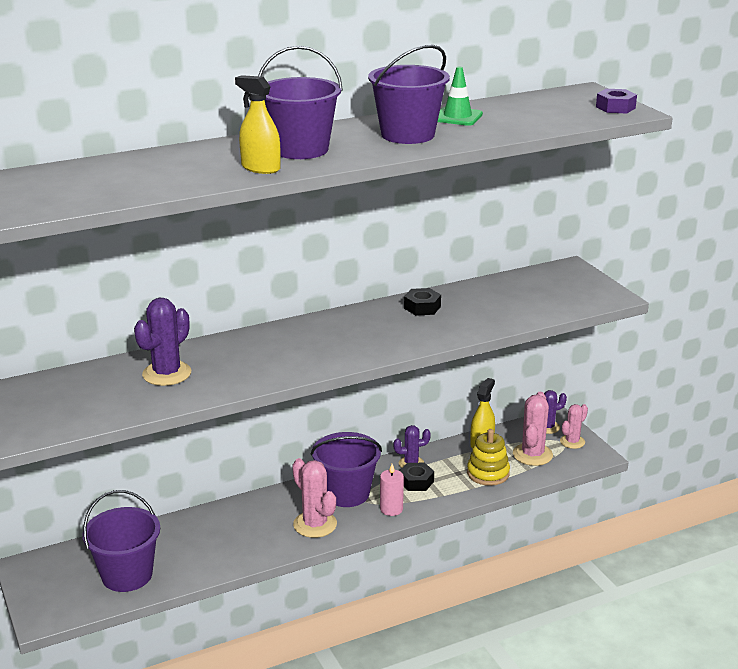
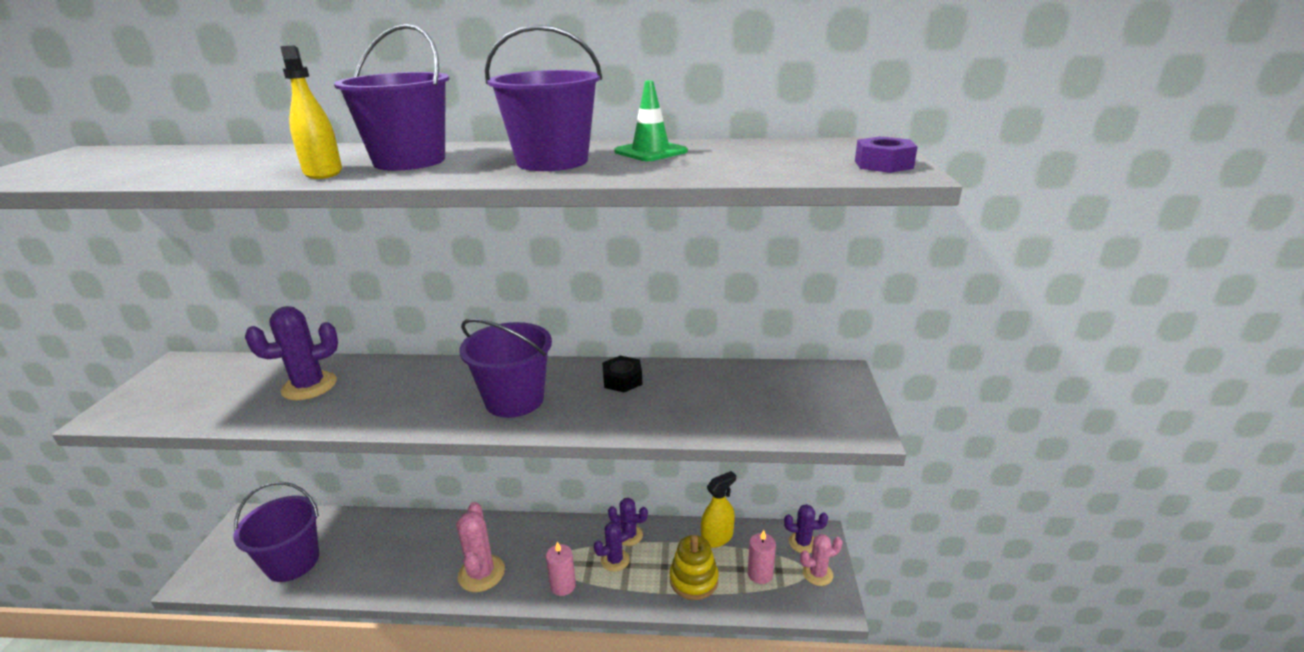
camera: 30 degrees right, 0 degrees up
purple bucket [311,432,382,507] -> purple bucket moved to [459,318,552,418]
black nut [400,463,434,491] -> purple cactus [594,521,633,572]
pink cactus [513,392,553,466] -> pink candle [748,530,776,584]

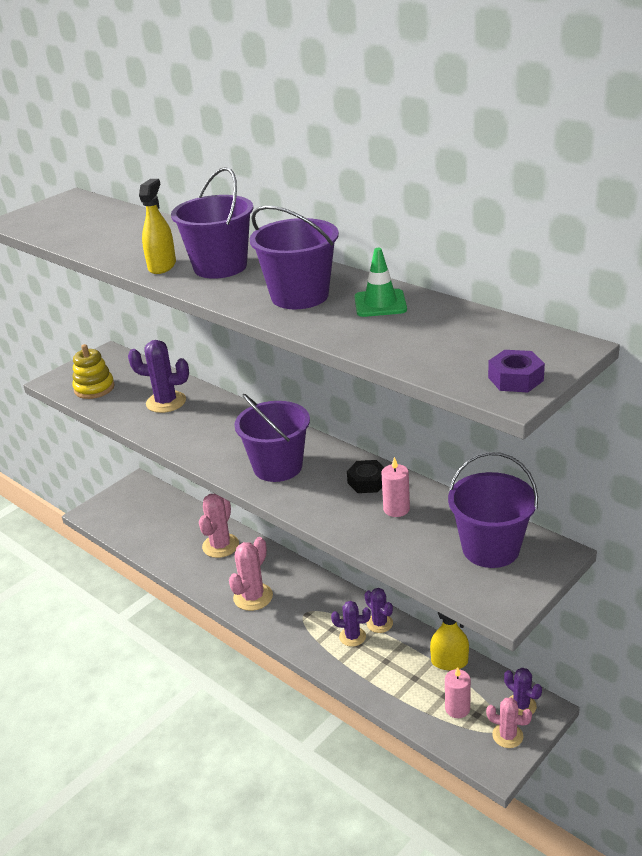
camera: 40 degrees right, 5 degrees up
purple bucket [234,482,319,582] -> purple bucket moved to [448,452,538,568]
pink candle [546,542,576,596] -> pink candle moved to [382,457,410,517]
yellow stacking toy [669,535,719,600] -> yellow stacking toy moved to [72,344,115,399]
none -> pink cactus [199,493,239,558]

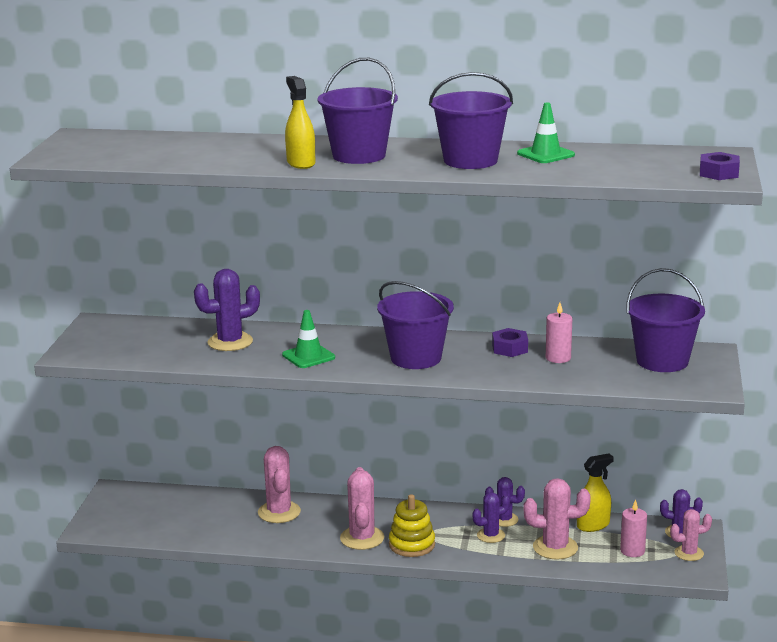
camera: 35 degrees left, 10 degrees down
yellow stacking toy [72,344,115,399] -> yellow stacking toy moved to [389,494,435,557]
black nut [347,460,384,493] -> purple nut [492,328,528,357]
none -> green traffic cone [282,310,335,368]
none -> pink cactus [523,478,591,560]

